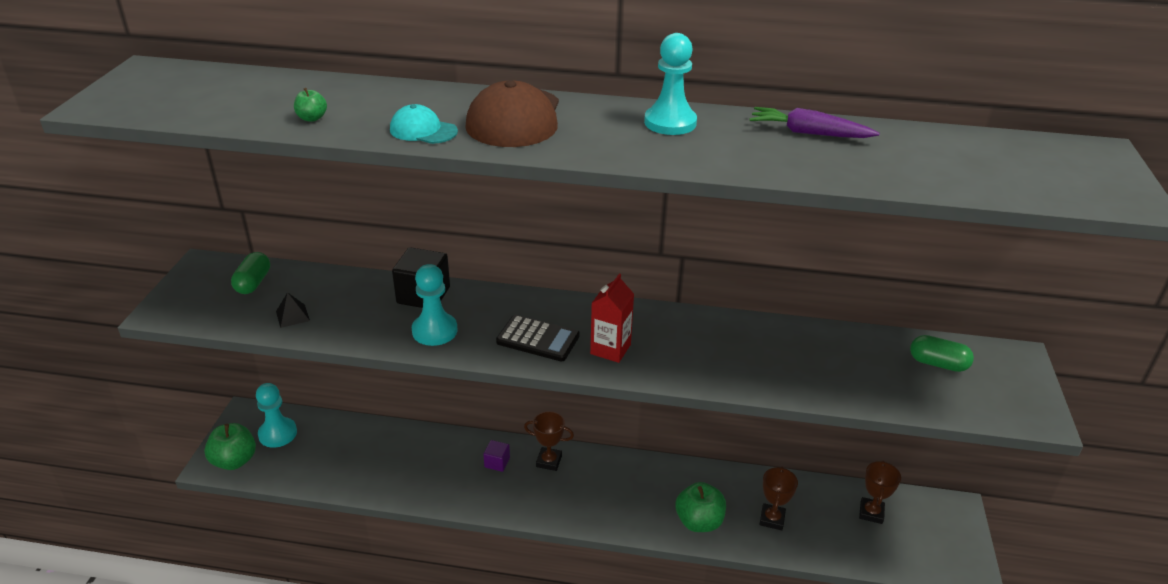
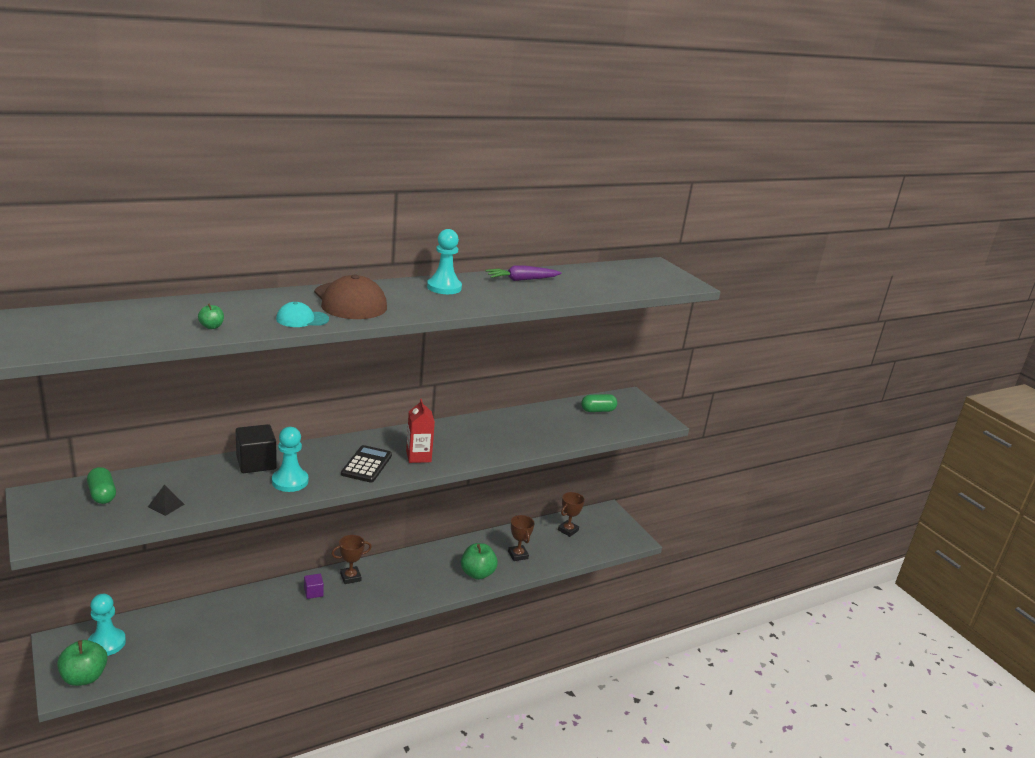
camera: 40 degrees left, 10 degrees down
black calculator [496,315,580,361] -> black calculator turned 60 degrees counterclockwise [341,445,392,483]
brown trophy [859,460,901,524] -> brown trophy turned 60 degrees clockwise [558,492,585,537]

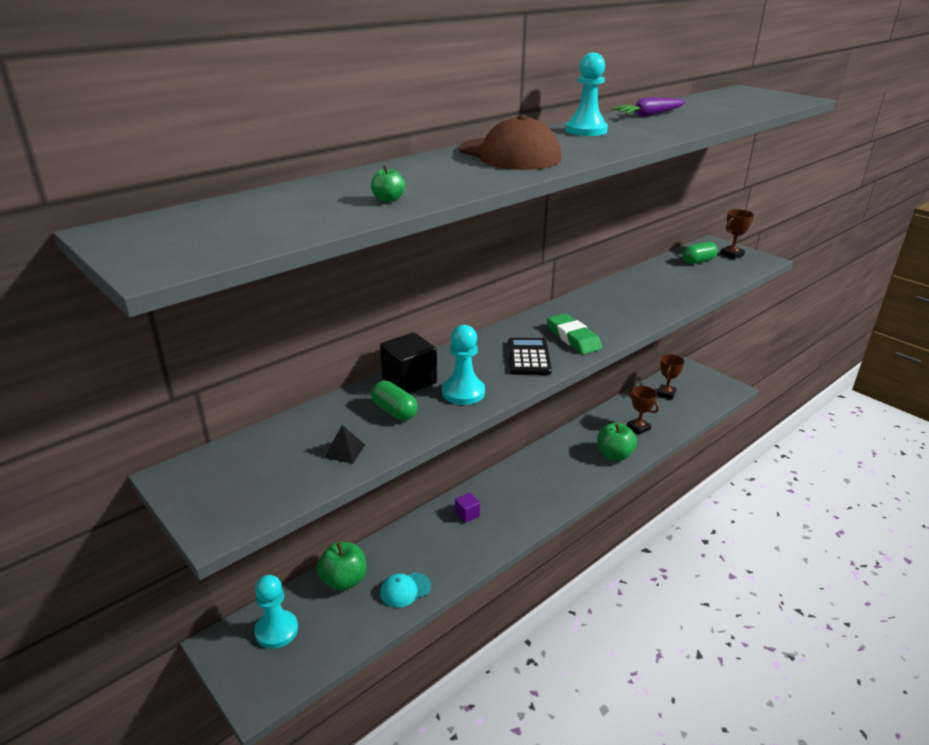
camera: 10 degrees left, 5 degrees up
green apple [57,640,108,686] -> green apple moved to [317,542,366,591]
green capsule [87,467,116,504] -> green capsule moved to [371,381,418,420]
turquoise cap [276,302,329,327] -> turquoise cap moved to [380,572,431,608]
brown trophy [331,535,372,584] -> brown trophy moved to [720,209,754,259]
red carton [406,399,435,463] -> green eraser [547,313,602,354]

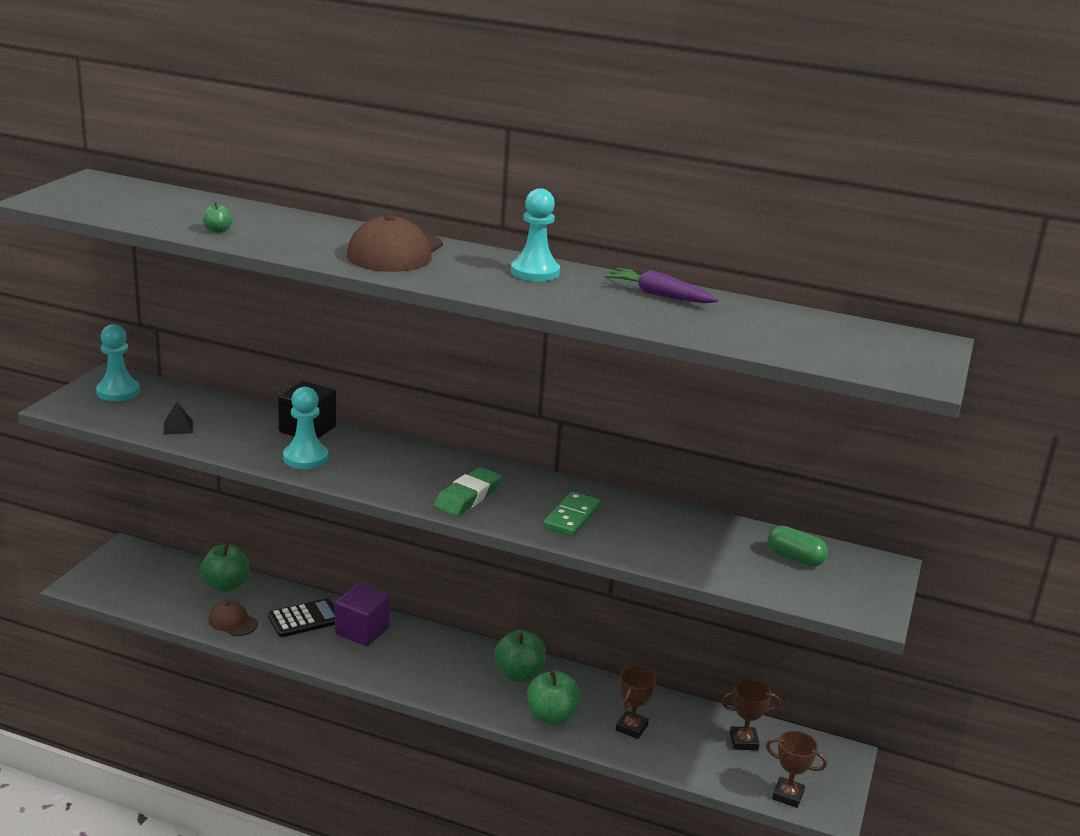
camera: 60 degrees right, 5 degrees down
turquoise pawn [254,575,298,649] -> turquoise pawn moved to [96,324,140,401]
green capsule [371,381,418,420] -> none
turquoise cap [380,572,431,608] -> brown cap [208,601,258,636]
purple cube [455,493,480,523] -> purple cube [335,584,390,646], size x1.84
black calculator [508,338,552,375] -> black calculator moved to [268,598,335,637]
brown trophy [720,209,754,259] -> brown trophy moved to [766,731,827,808]
none -> green apple [494,630,546,681]
none -> green domino [543,492,601,537]

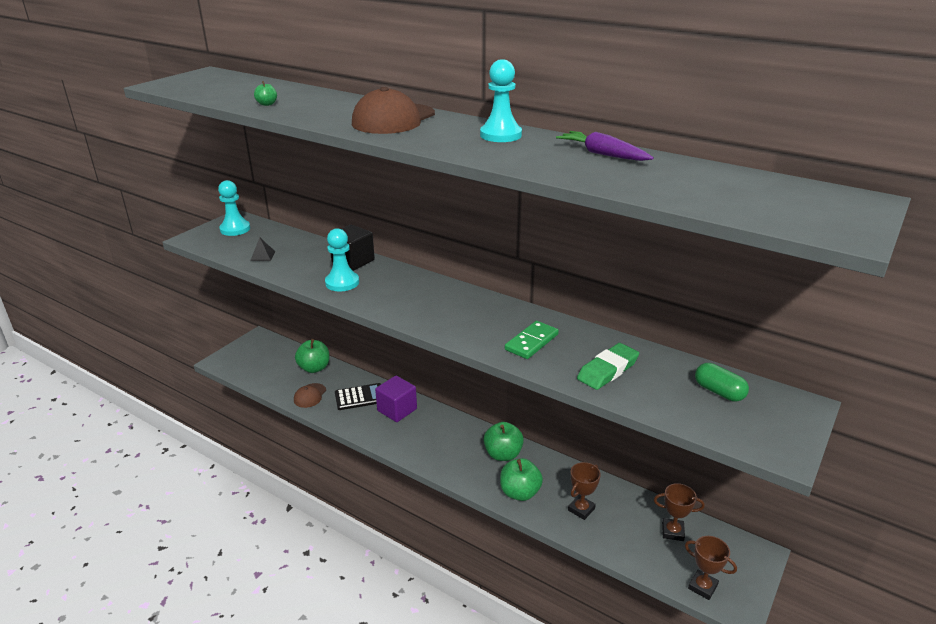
camera: 15 degrees right, 5 degrees up
brown cap [208,601,258,636] -> brown cap turned 120 degrees counterclockwise [294,383,326,408]
green eraser [434,467,502,516] -> green eraser moved to [577,343,639,390]

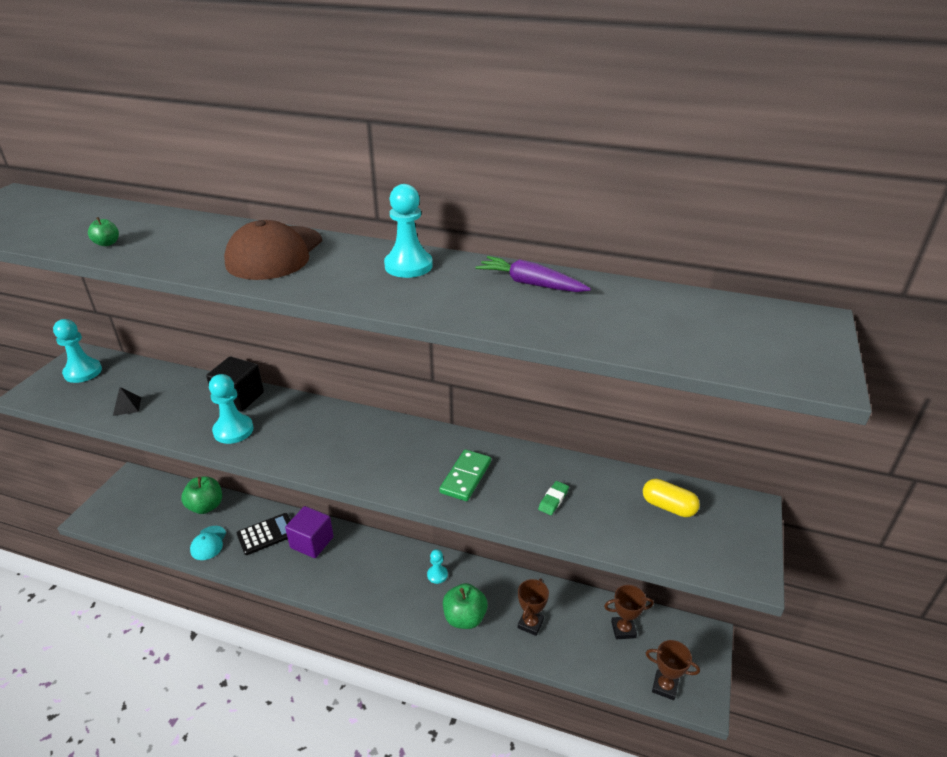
camera: 15 degrees left, 5 degrees up
brown cap [294,383,326,408] -> turquoise cap [190,526,226,560]
green apple [483,422,524,461] -> turquoise pawn [427,549,448,584]
green eraser [577,343,639,390] -> green eraser [538,481,569,515], size x0.54
green capsule [695,363,749,401] -> yellow capsule [643,479,700,517]

